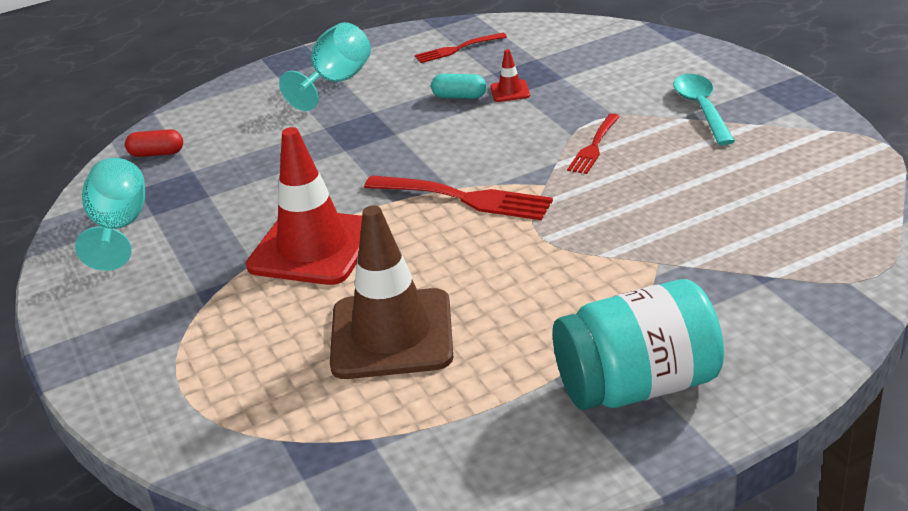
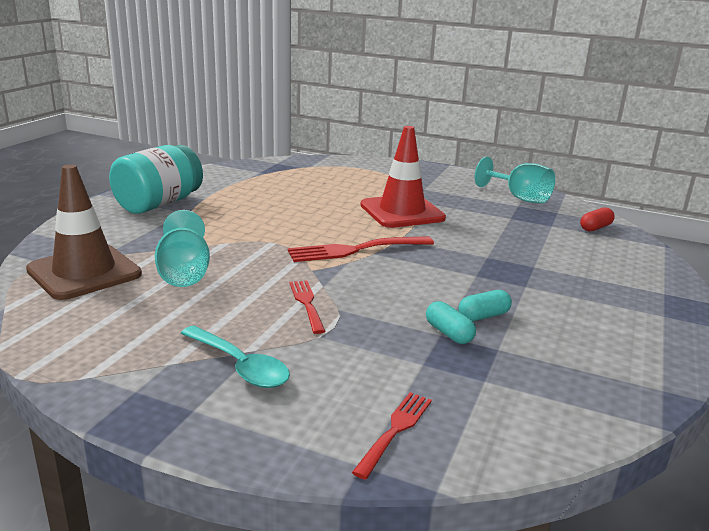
camera: 135 degrees right, 10 degrees down
turquoise goblet [279,22,371,111] -> turquoise goblet moved to [155,210,210,287]
brown traffic cone [330,205,453,379] -> brown traffic cone moved to [26,164,142,300]
red fork [415,33,507,63] -> red fork moved to [352,392,432,480]
red traffic cone [491,49,530,102] -> turquoise capsule [426,301,476,344]

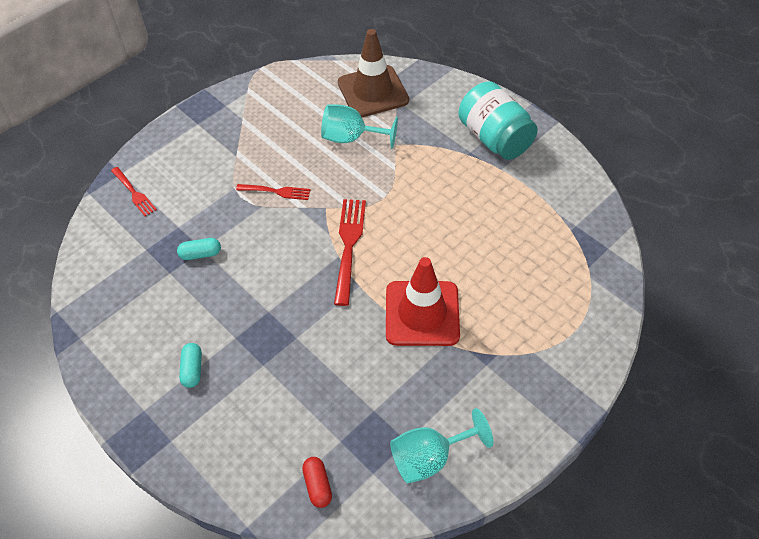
camera: 115 degrees right, 30 degrees up
turquoise spoon [181,326,290,388] -> none
turquoise capsule [458,290,512,321] -> turquoise capsule moved to [179,343,202,388]

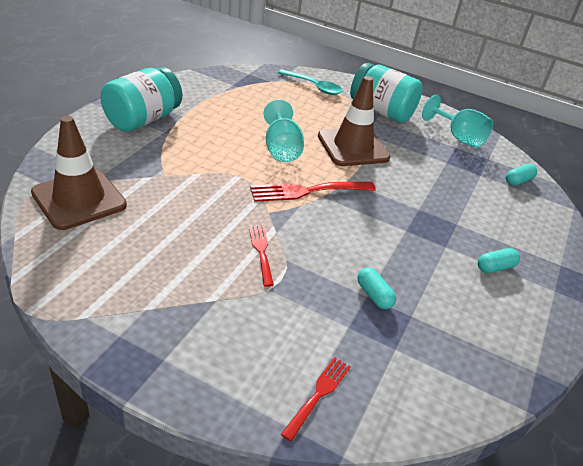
camera: 115 degrees left, 15 degrees down
red capsule [302,457,332,508] -> turquoise capsule [506,164,537,186]
turquoise goblet [321,105,398,149] -> turquoise goblet moved to [263,99,304,162]
red traffic cone [386,257,460,346] -> brown traffic cone [318,76,390,166]
none -> turquoise spoon [278,69,343,95]
none -> turquoise jar [350,63,423,123]

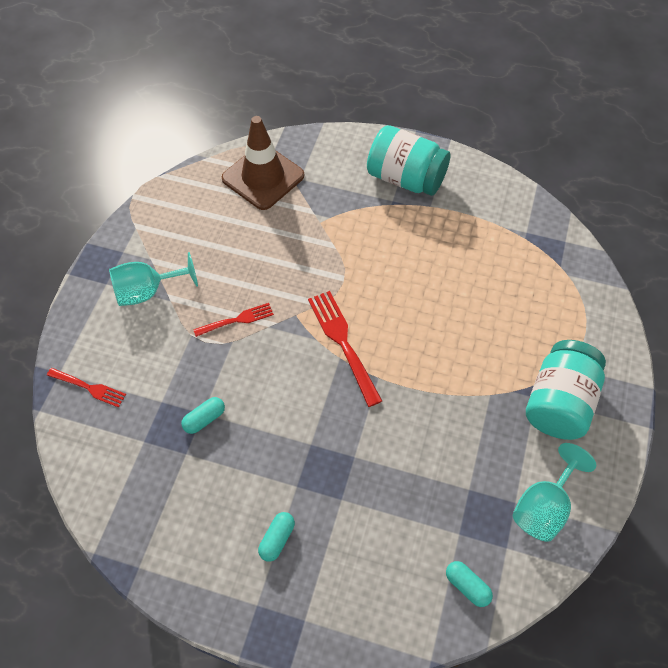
camera: 85 degrees right, 20 degrees up
turquoise goblet [263,99,304,162] -> turquoise goblet moved to [109,252,198,306]
turquoise spoon [278,69,343,95] -> none
brown traffic cone [318,76,390,166] -> none
turquoise capsule [478,248,520,273] -> turquoise capsule turned 60 degrees clockwise [258,512,295,562]

